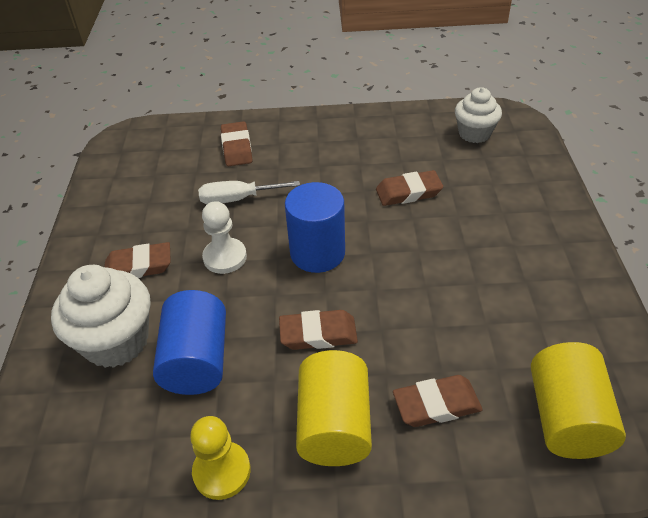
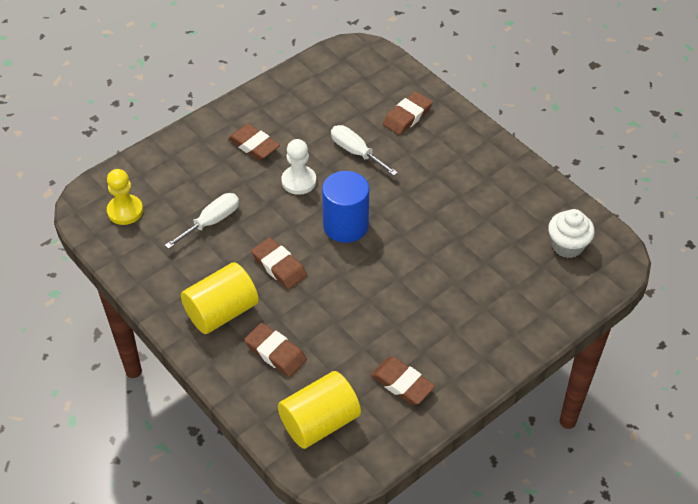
camera: 50 degrees right, 5 degrees up
white cupcake [51,265,150,368] -> none
blue cylinder [153,290,226,395] -> white screwdriver [165,193,239,249]
yellow pawn [190,416,251,500] -> yellow pawn moved to [107,169,143,225]
brown eraser [376,170,443,206] -> brown eraser moved to [371,357,435,405]

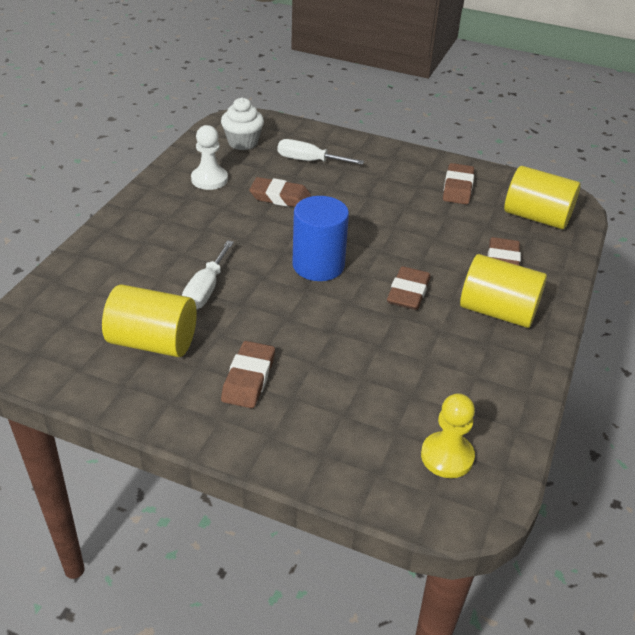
camera: 120 degrees left, 10 degrees down
white screwdriver [165,193,239,249] -> white screwdriver moved to [278,139,364,165]
white pawn [281,139,316,195] -> white pawn moved to [191,125,228,190]
brown eraser [383,92,433,135] -> brown eraser moved to [249,177,311,207]
none -> yellow cylinder [102,285,197,357]

